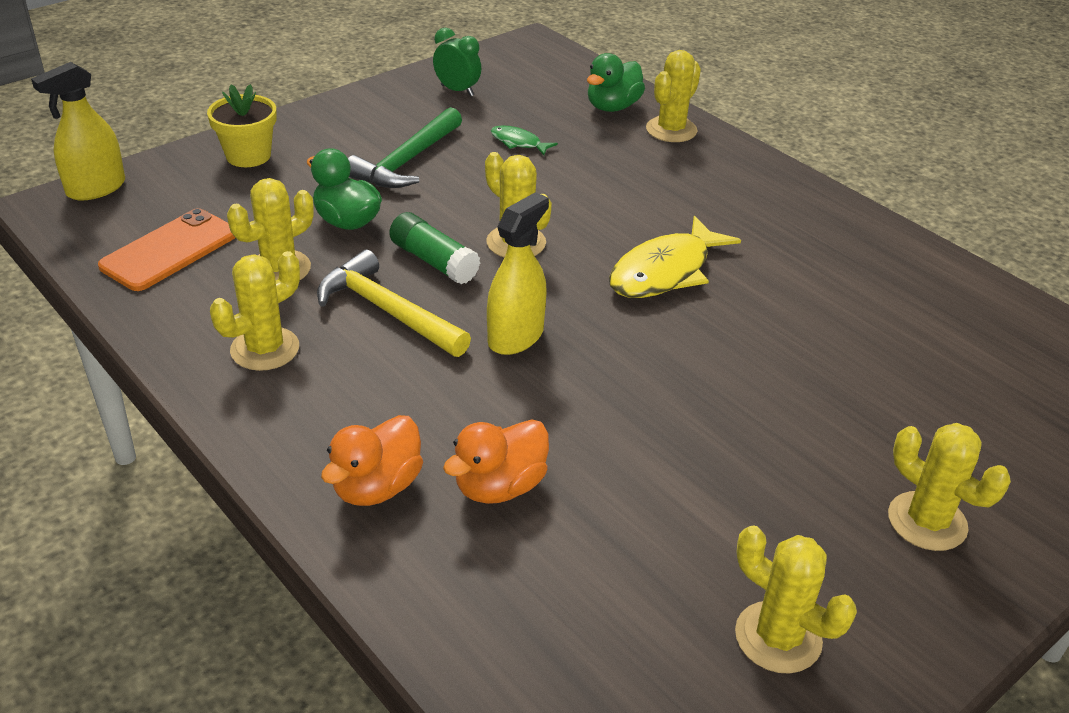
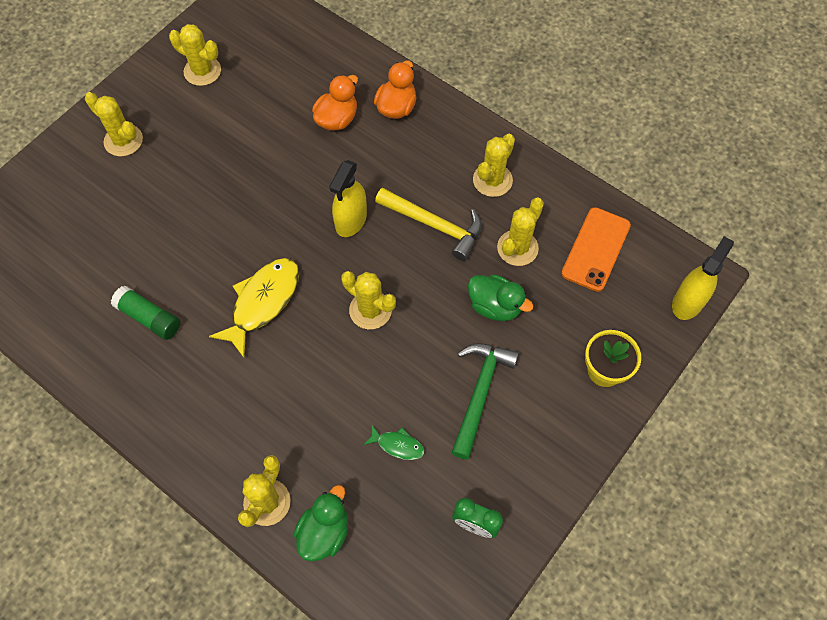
camera: 170 degrees right, 25 degrees up
green glue stick [389,212,480,284] -> green glue stick moved to [111,285,180,340]

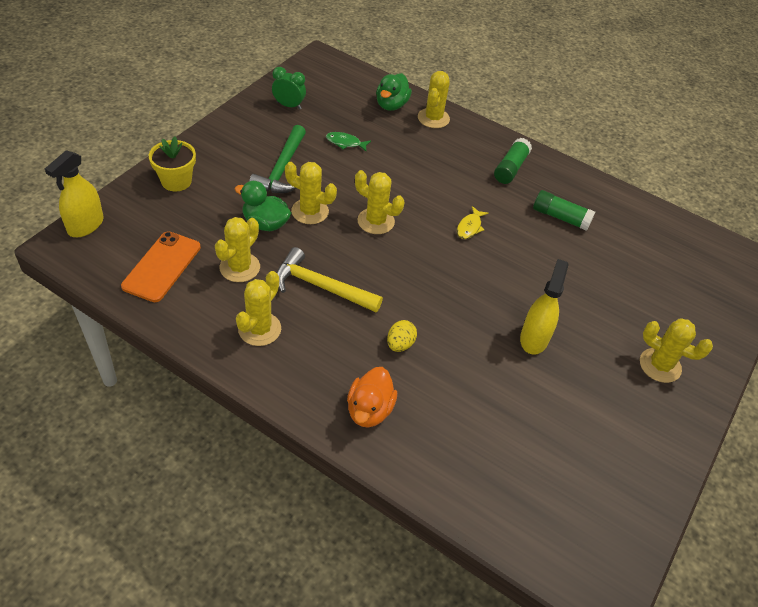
camera: 170 degrees right, 15 degrees down
yellow cactus [169,24,221,86] -> yellow cactus moved to [285,162,337,224]
yellow fish [209,258,299,358] -> yellow fish [457,206,488,239], size x0.50
orange duck [312,75,358,131] -> none
yellow spray bottle [329,160,367,237] -> yellow spray bottle moved to [520,259,569,355]
none -> yellow egg [387,320,417,352]
none -> green glue stick [494,138,532,184]

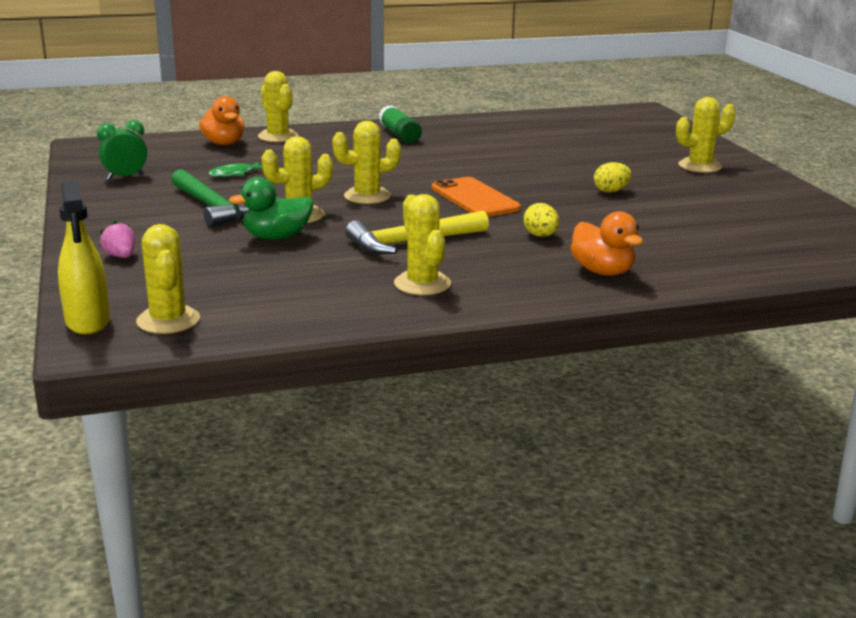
camera: 45 degrees left, 25 degrees down
orange phone [121,231,201,302] -> orange phone moved to [432,177,521,217]
yellow flower pot [149,136,196,192] -> pink strawberry [100,221,135,258]
yellow cactus [215,217,260,282] -> yellow cactus moved to [136,224,200,334]
green duck [376,73,412,111] -> orange duck [199,96,245,145]
yellow fish [457,206,488,239] -> none
yellow spray bottle [520,259,569,355] -> yellow egg [594,162,632,193]
green glue stick [533,190,595,231] -> none

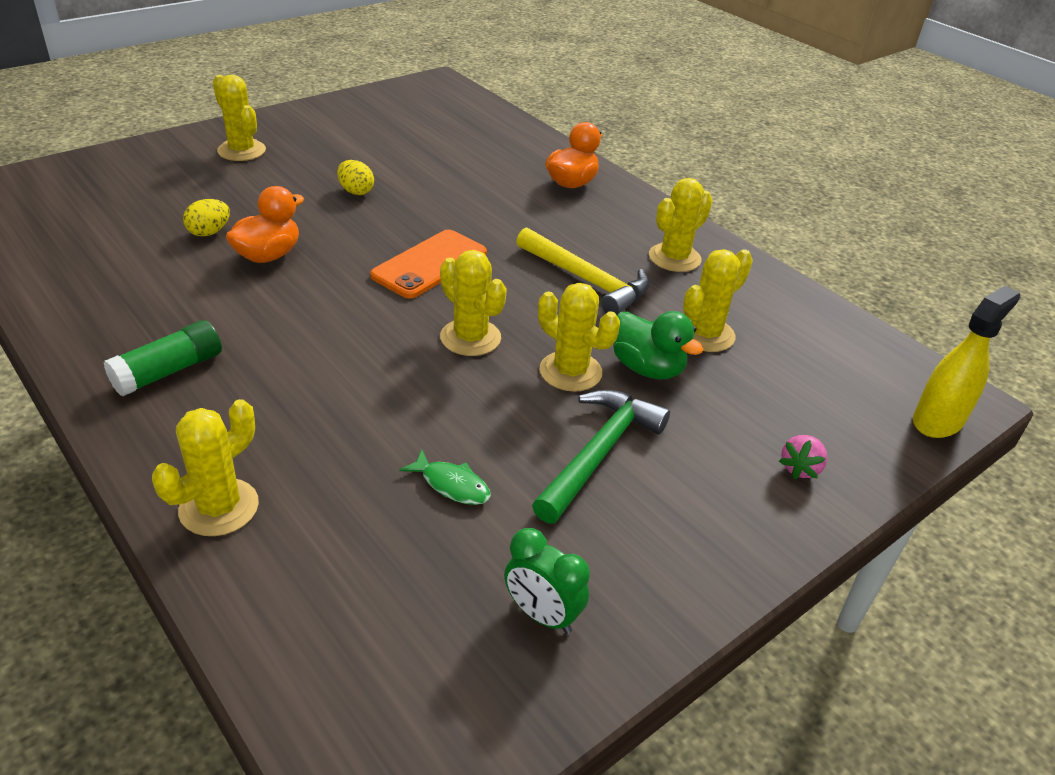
camera: 115 degrees left, 15 degrees up
yellow cactus [136,224,200,334] -> yellow cactus moved to [683,249,753,352]
orange duck [199,96,245,145] -> orange duck moved to [226,186,304,263]
yellow egg [524,203,559,237] -> yellow egg moved to [183,199,230,237]

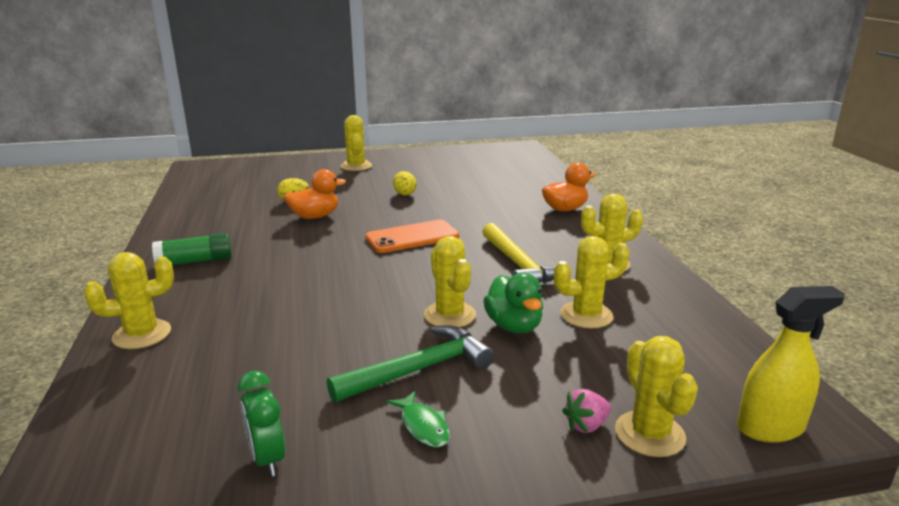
camera: 30 degrees right, 15 degrees down
green fish [399,450,491,505] -> green fish moved to [387,391,450,447]
yellow cactus [440,250,507,356] -> yellow cactus moved to [615,336,698,457]

